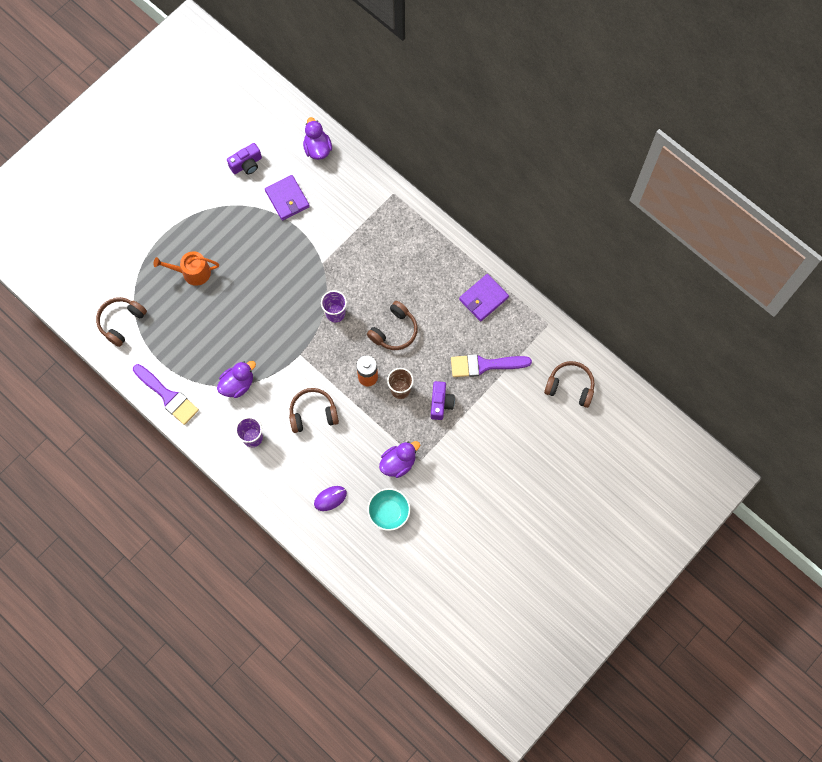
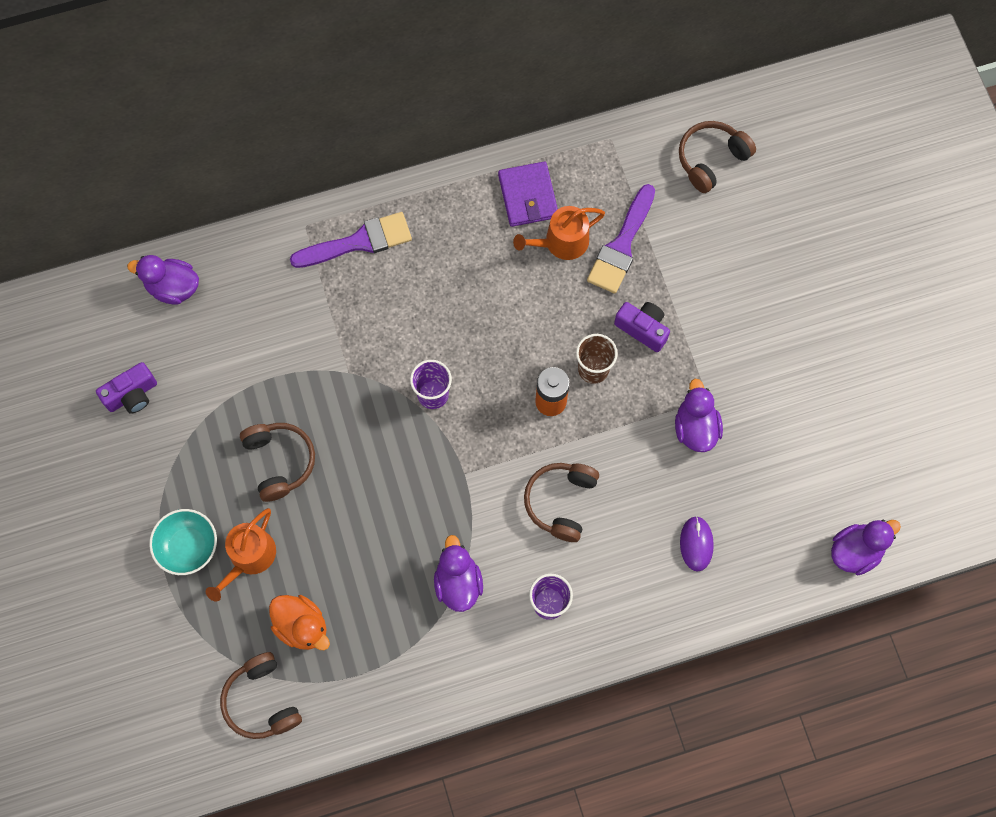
camera: 60 degrees left, 0 degrees up
purple brush [133,364,199,425] -> purple brush moved to [290,212,412,268]
purple camera [227,143,262,174] -> purple camera turned 60 degrees clockwise [96,362,157,414]
purple wallet [265,175,310,221] -> none
brown headphones [367,301,418,350] -> brown headphones moved to [240,423,315,502]
turquoise bowl [367,488,410,531] -> turquoise bowl moved to [149,509,217,575]
none -> orange duck [269,595,330,650]
none -> orange watering can [513,206,605,260]
none -> purple duck [831,519,901,575]

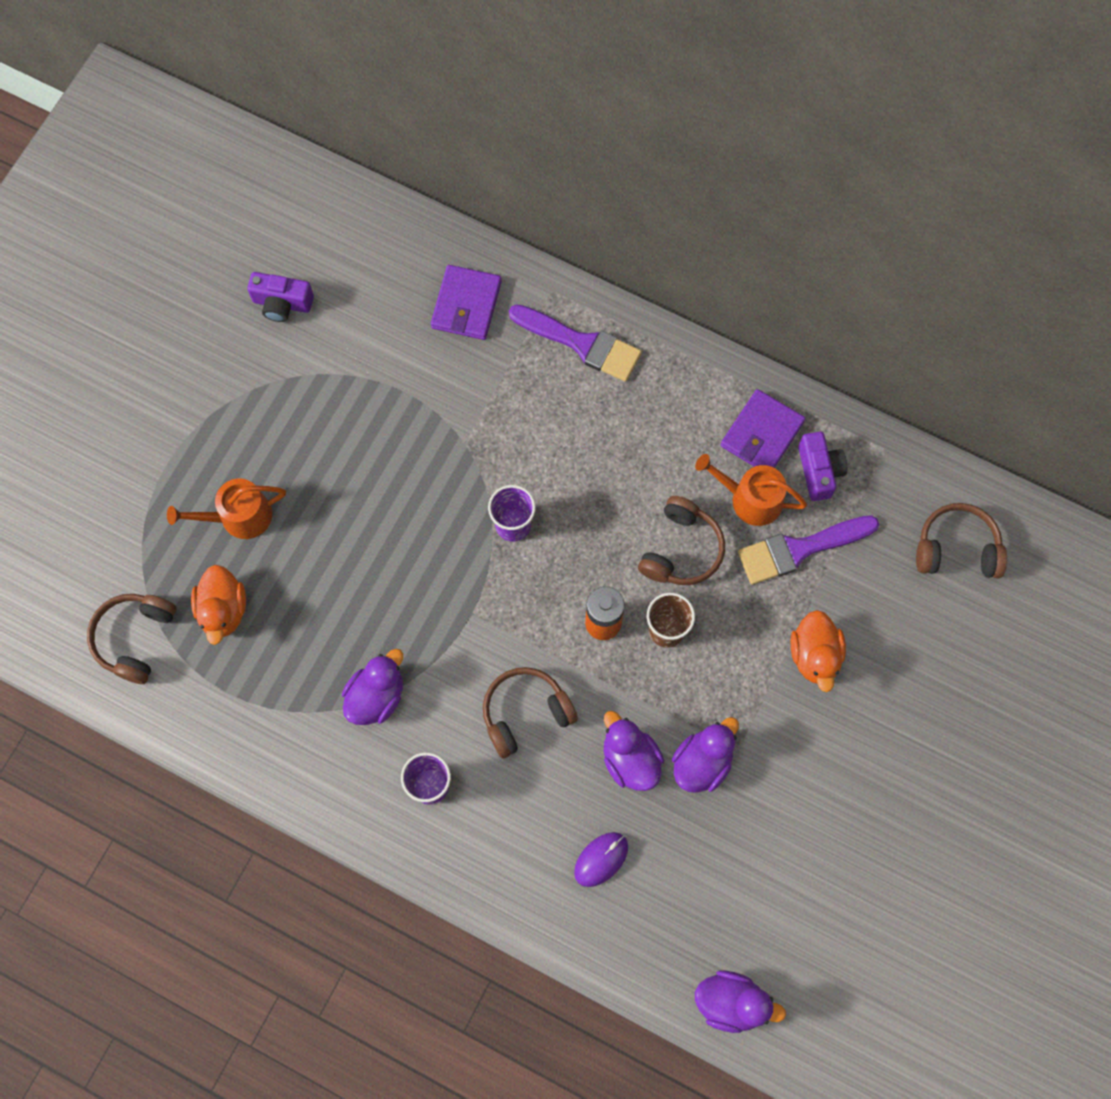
camera: 45 degrees right, 0 degrees up
purple duck [127,255,199,305] -> purple duck moved to [604,711,664,791]
turquoise bowl [149,509,217,575] -> none
brown headphones [240,423,315,502] -> brown headphones moved to [638,496,725,585]
purple camera [614,302,670,352] -> purple camera moved to [798,432,847,501]
none -> purple wallet [431,265,502,340]
none -> orange duck [791,610,846,692]

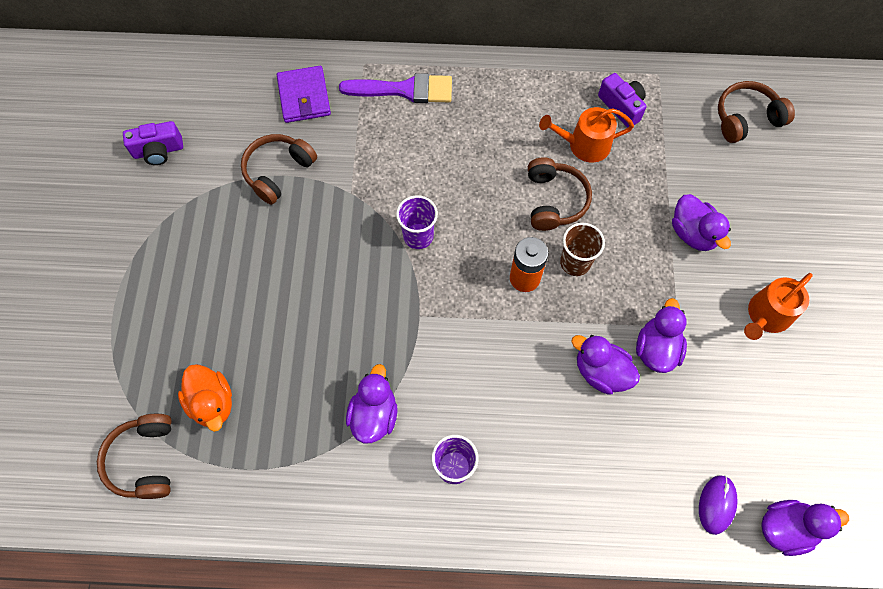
camera: 25 degrees left, 5 degrees down
orange watering can [167,478,286,539] -> orange watering can moved to [744,273,813,340]
brown headphones [483,667,578,758] -> brown headphones moved to [241,134,317,205]
purple mouse [574,832,628,887] -> purple mouse moved to [699,475,737,535]
purple wallet [721,389,806,468] -> none
purple brush [738,515,879,585] -> none
orange duck [791,610,846,692] -> purple duck [672,194,731,251]

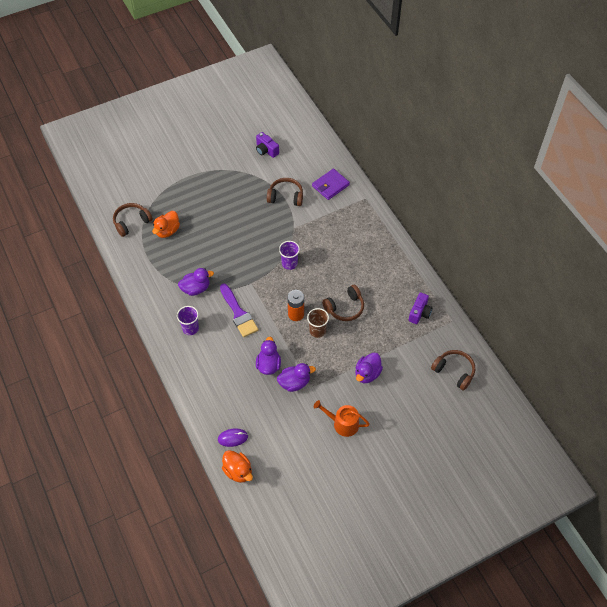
camera: 60 degrees right, 10 degrees down
purple brush [339,73,452,103] -> purple brush moved to [220,283,259,337]
orange watering can [539,107,634,163] -> none
purple duck [761,500,849,556] -> orange duck [222,450,253,483]

